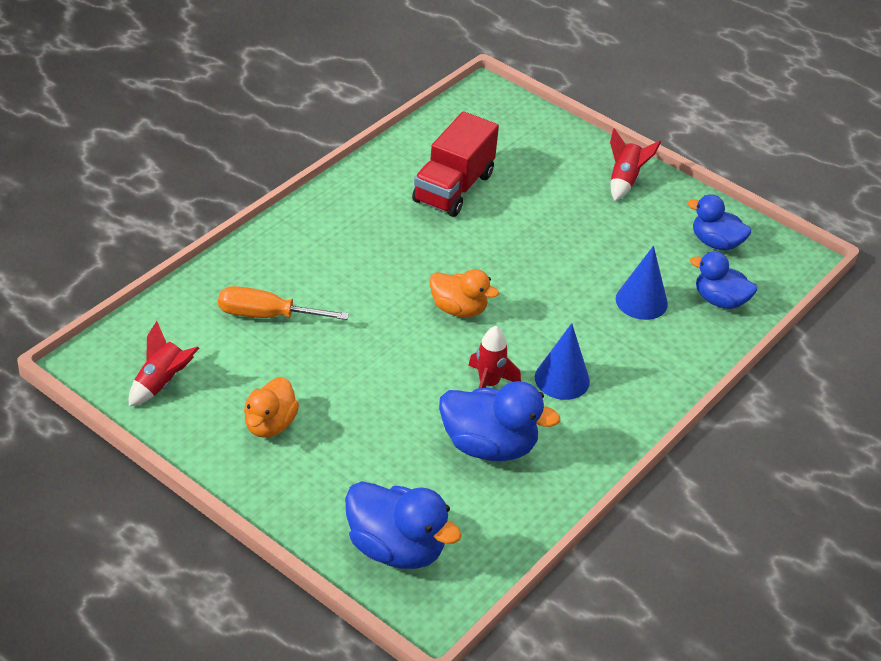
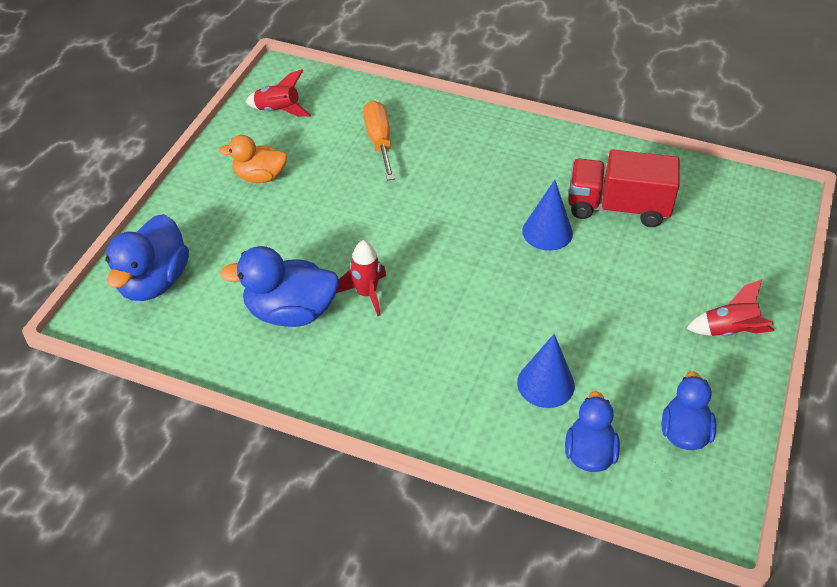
camera: 75 degrees right, 5 degrees up
orange duck [430,269,499,317] -> none
blue duck [439,381,561,461] -> blue duck turned 90 degrees clockwise [220,246,339,327]
blue cone [535,323,590,400] -> blue cone moved to [522,180,573,251]

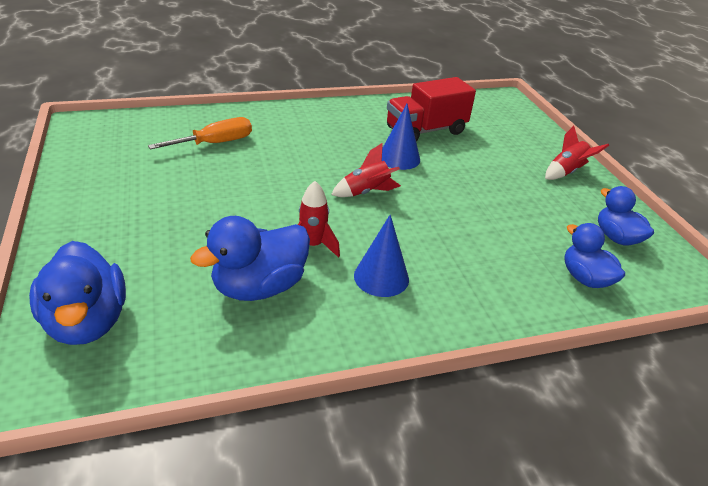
camera: 40 degrees left, 10 degrees down
orange duck [219,135,287,183] -> none
red rocket [246,69,311,117] -> red rocket moved to [331,143,401,197]
orange screwdriver [363,101,395,180] -> orange screwdriver turned 105 degrees clockwise [148,117,252,149]
blue cone [517,334,575,408] -> blue cone moved to [354,215,409,297]

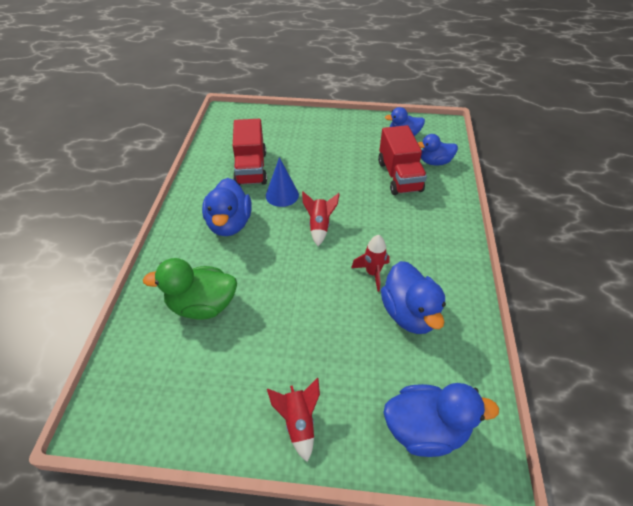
camera: 65 degrees left, 10 degrees up
orange screwdriver [148,117,252,149] -> green duck [143,258,237,320]
blue cone [354,215,409,297] -> none
red rocket [545,126,609,180] -> red rocket moved to [267,378,320,462]
none -> blue duck [202,178,251,236]
none -> red truck [378,125,427,195]

